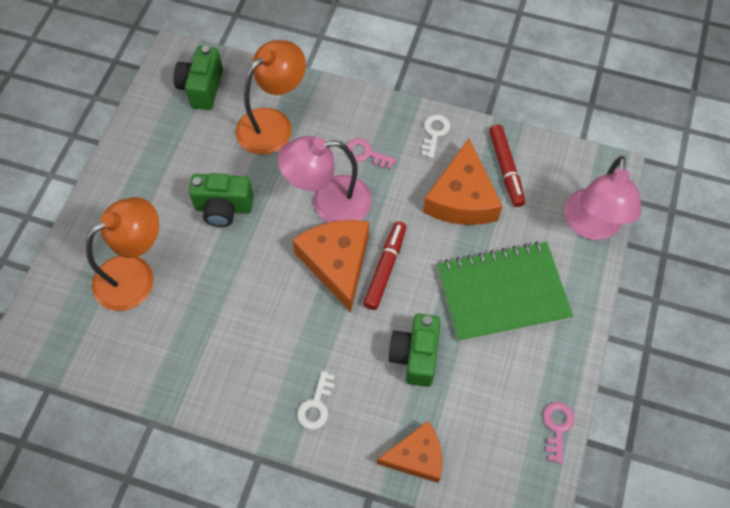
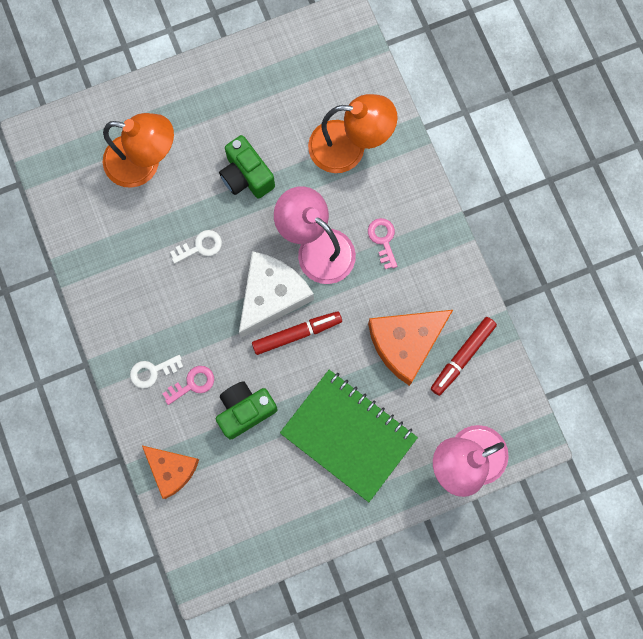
camera: 50 degrees right, 15 degrees up
green camera [174,46,223,110] -> none
orange cheese [292,220,369,312] -> white cheese [239,251,314,338]
white key [421,114,450,158] -> white key moved to [170,230,222,264]
pink key [543,402,574,463] -> pink key moved to [163,366,214,405]

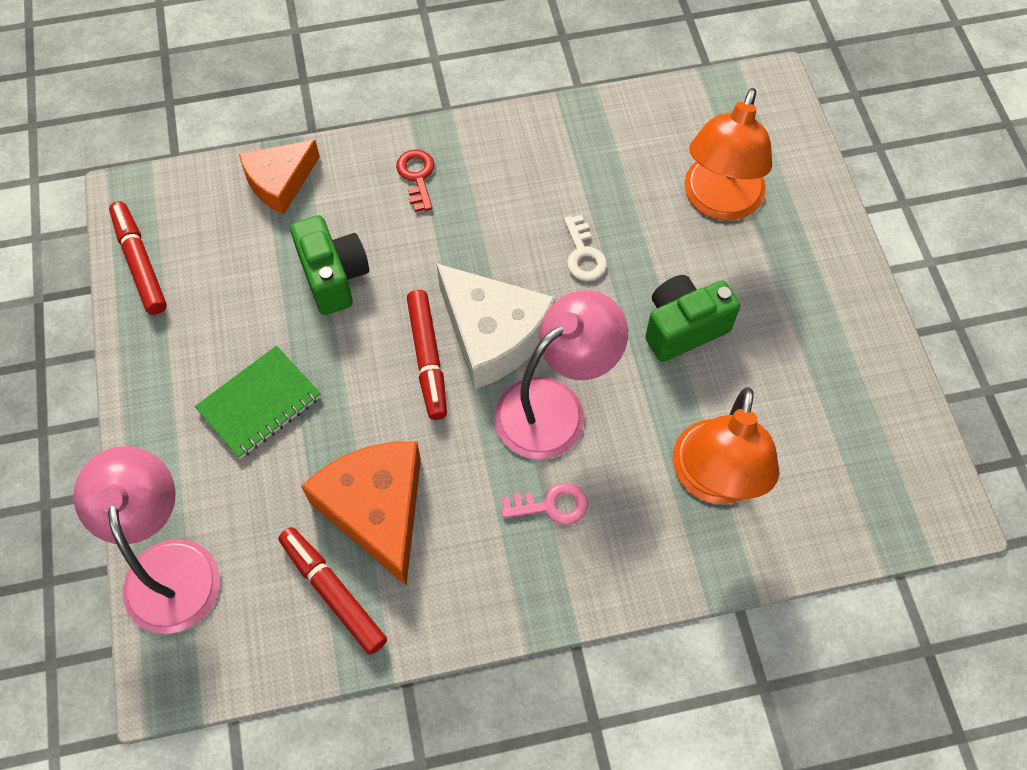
camera: 100 degrees right, 15 degrees down
white key [130,355,183,389] -> red key [396,149,434,212]
pink key [163,366,214,405] -> none
green notebook [280,370,418,502] -> green notebook [195,346,321,459], size x0.61
none -> red marker [109,201,167,315]

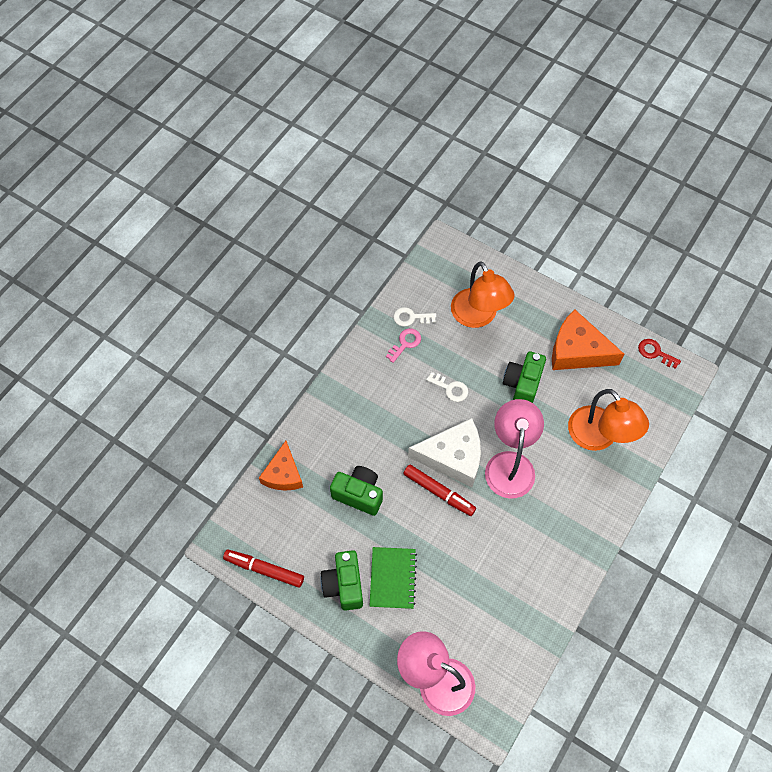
camera: 45 degrees left, 0 degrees up
red marker [278,527,387,655] -> none
orange cheese [301,441,421,586] -> orange cheese moved to [552,309,624,370]
red key [396,149,434,212] -> red key moved to [638,339,681,369]
pink key [501,483,588,525] -> pink key moved to [386,328,421,363]
none -> green camera [320,550,363,611]
none -> white key [393,307,436,327]

